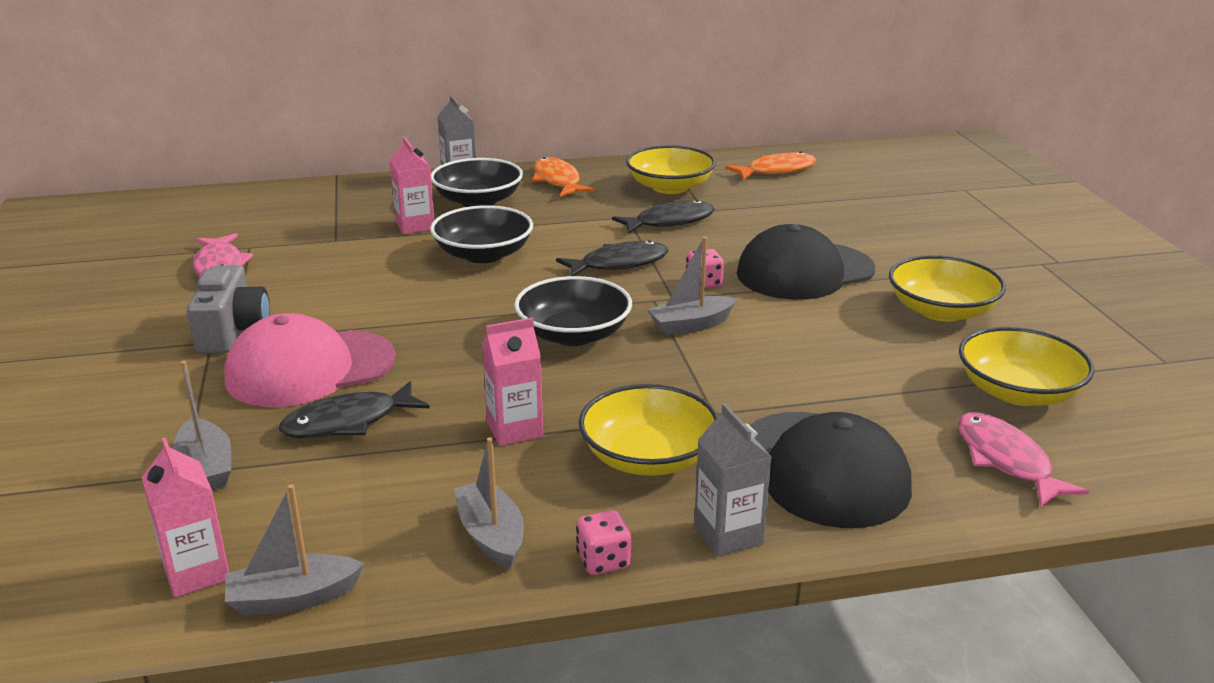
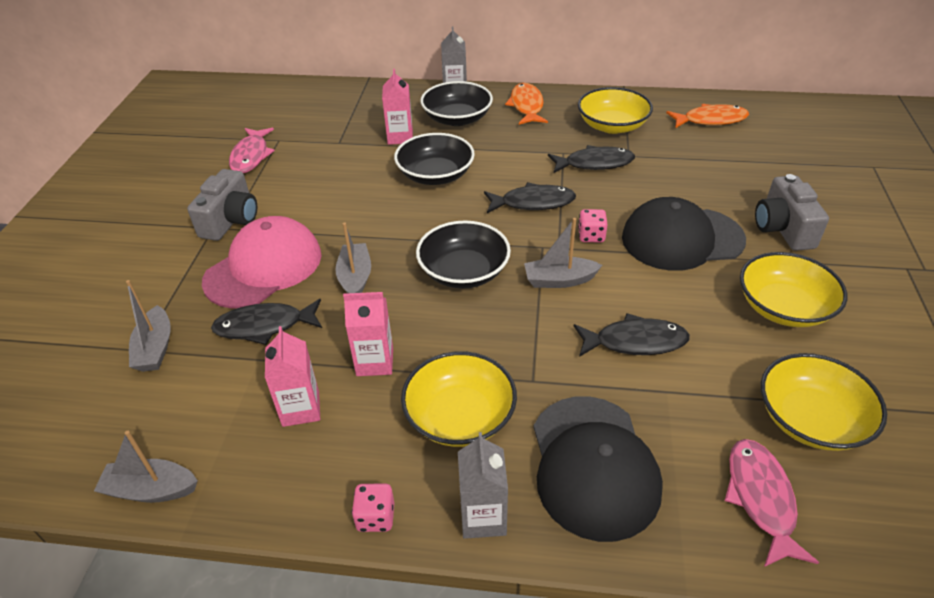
camera: 20 degrees right, 15 degrees up
pink carton [141,437,229,597] -> pink carton moved to [265,326,320,427]
pink cap [224,313,396,407] -> pink cap turned 135 degrees clockwise [202,216,321,309]
grey boat [454,437,524,570] -> grey boat moved to [335,223,371,293]
none -> black fish [574,313,690,357]
none -> grey camera [755,174,829,251]

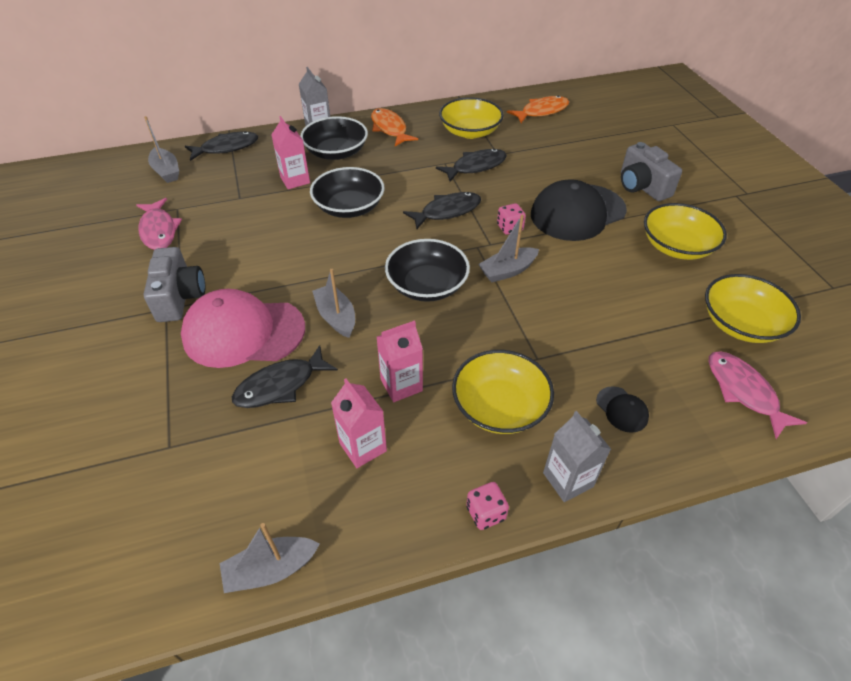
camera: 25 degrees left, 5 degrees up
grey boat [126,280,171,372] -> grey boat moved to [144,116,179,183]
pink cap [202,216,321,309] -> pink cap turned 105 degrees counterclockwise [181,289,305,368]
black cap [533,396,663,542] -> black cap [596,386,649,433], size x0.42
black fish [574,313,690,357] -> black fish moved to [185,131,258,161]

